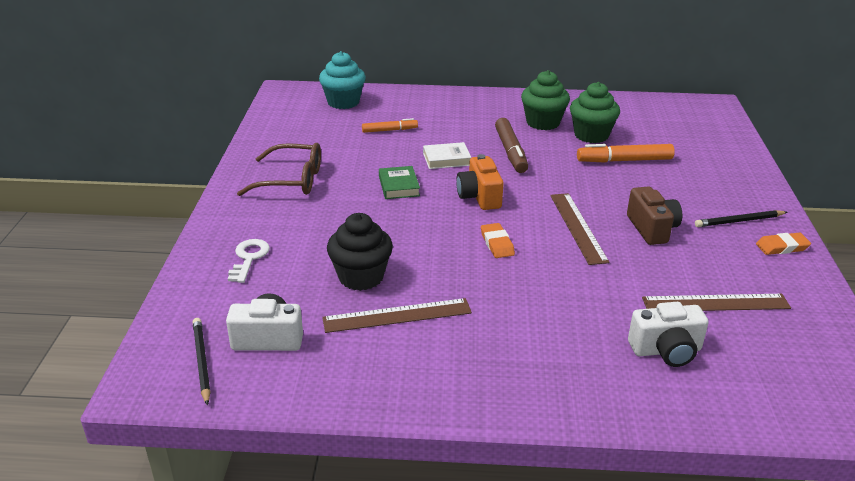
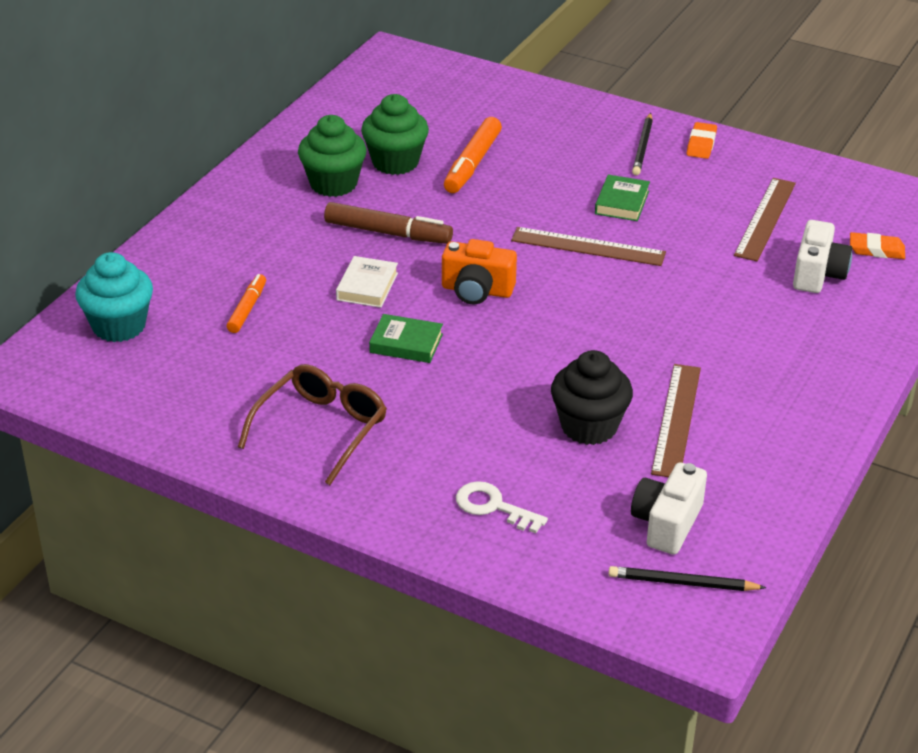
camera: 65 degrees left, 5 degrees up
orange eraser [481,223,515,258] -> orange eraser moved to [850,232,905,259]
brown camera [627,186,682,245] -> green book [595,175,650,221]

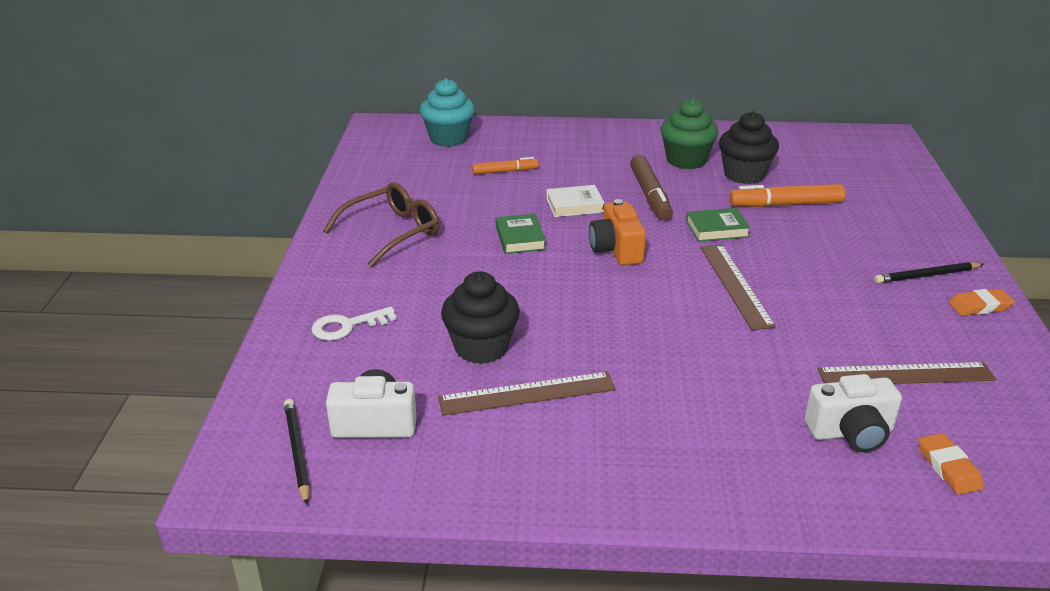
camera: 65 degrees right, 5 degrees down
brown glasses [238,364,387,485] -> brown glasses turned 45 degrees counterclockwise [323,182,439,267]
green cupcake [361,94,429,175] -> black cupcake [719,111,779,184]
white key [456,481,548,533] -> white key turned 120 degrees counterclockwise [312,307,397,341]
green book [595,175,650,221] -> green book moved to [686,208,751,242]

